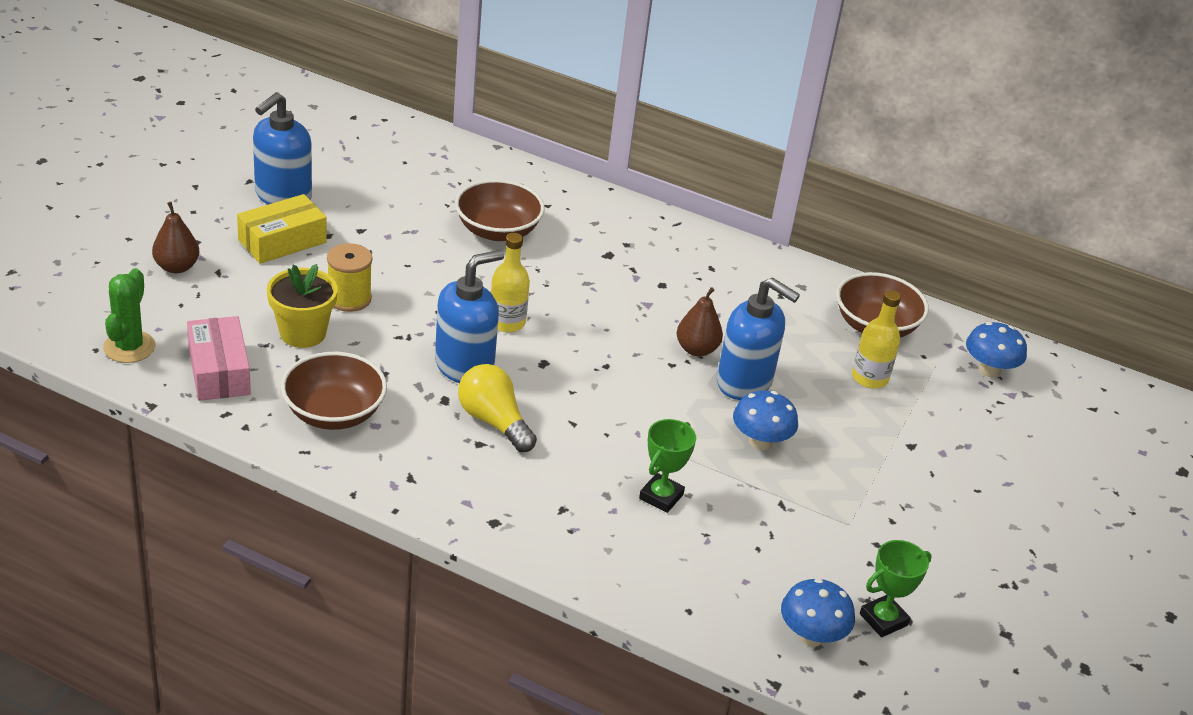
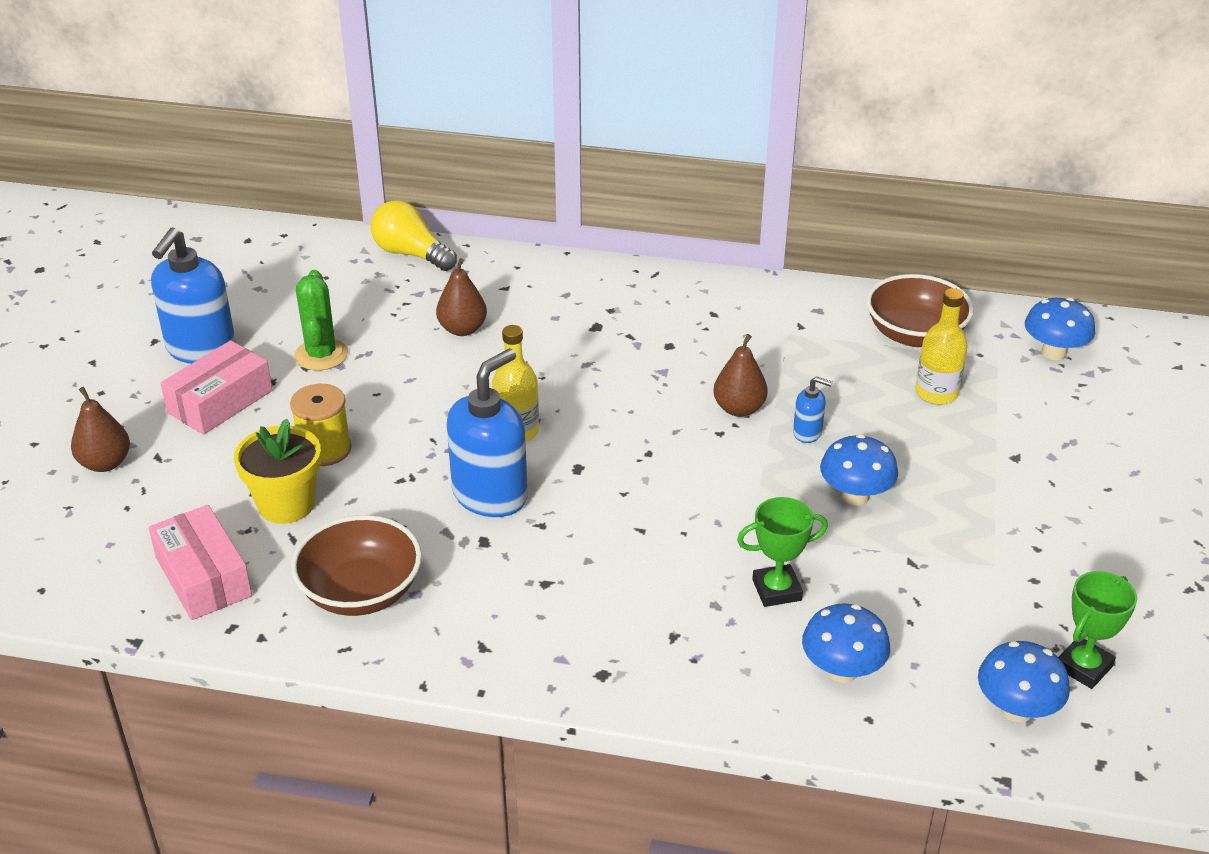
camera: 10 degrees left, 0 degrees up
green cactus [103,268,155,363] -> green cactus moved to [294,270,348,371]
yellow box [237,194,327,264] -> pink box [160,340,272,435]
brown bowl [455,179,545,241] -> brown pear [436,258,487,336]
yellow light bulb [458,364,537,452] -> yellow light bulb moved to [371,200,457,271]
green trophy [639,419,696,513] -> green trophy turned 60 degrees clockwise [737,497,828,607]
blue soap dispenser [717,277,800,400] -> blue soap dispenser [793,376,833,443], size x0.46
none -> blue mushroom [802,603,890,683]

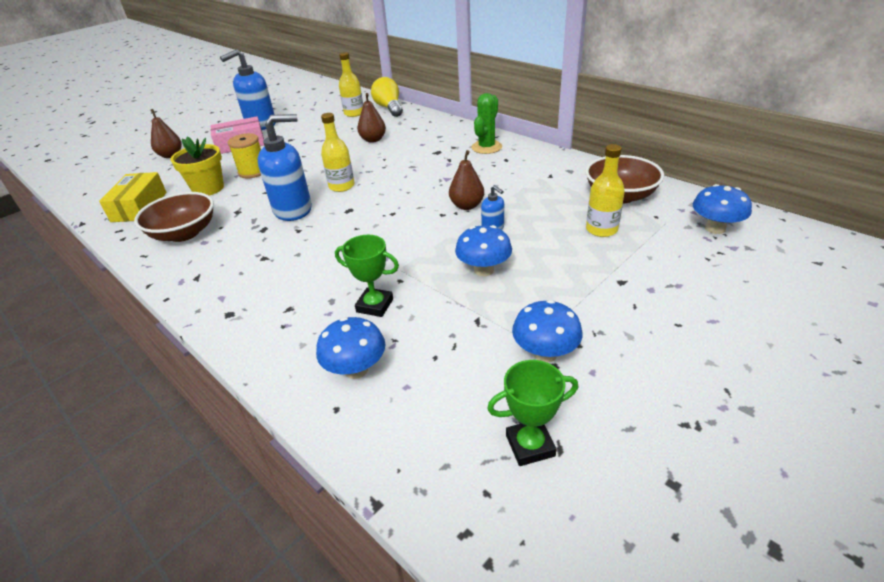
camera: 35 degrees right, 0 degrees up
pink box [148,505,252,620] -> yellow box [99,172,167,222]
green cactus [294,270,348,371] -> green cactus moved to [472,93,502,154]
blue mushroom [978,641,1070,722] -> blue mushroom moved to [512,300,583,363]
none -> yellow bottle [339,52,363,117]

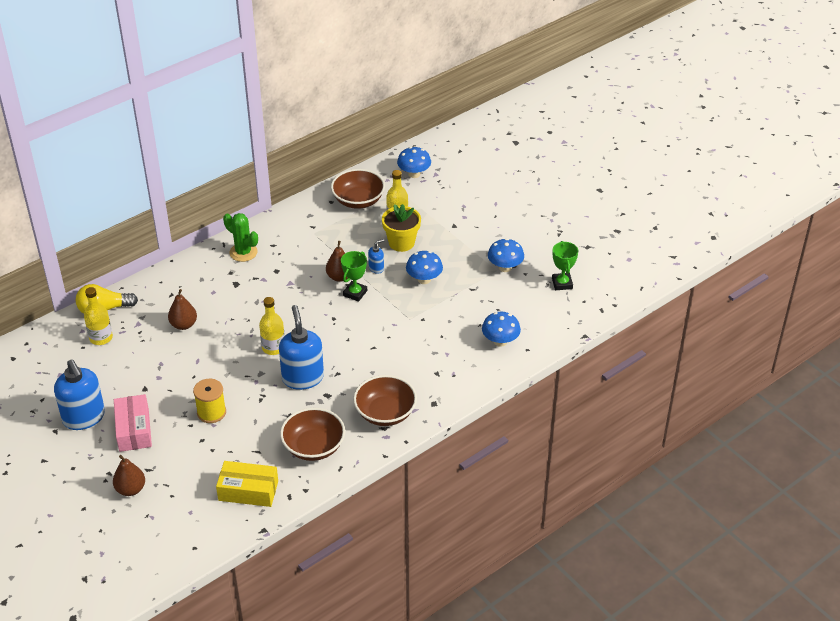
camera: 85 degrees left, 5 degrees up
yellow flower pot [170,137,224,195] -> yellow flower pot moved to [382,204,421,252]
green trophy [335,235,399,317] -> green trophy moved to [341,251,367,302]
none -> brown bowl [353,375,417,426]

